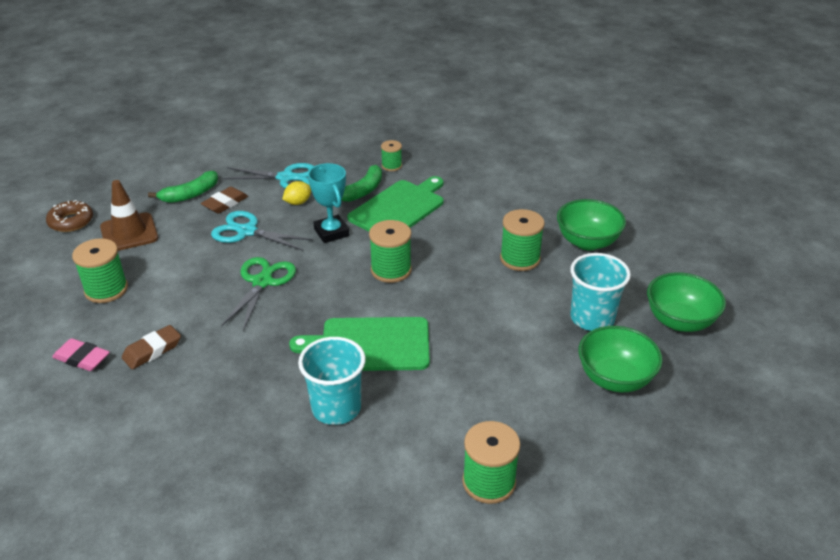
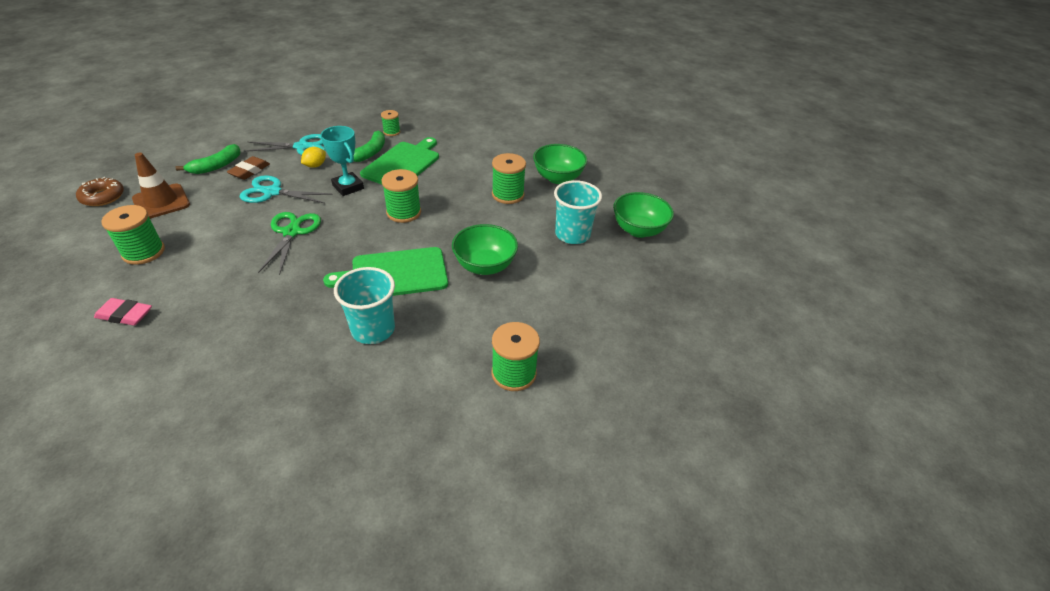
camera: 15 degrees left, 5 degrees up
brown eraser [122,325,181,369] -> none
green bowl [578,326,663,392] -> green bowl moved to [452,224,518,275]

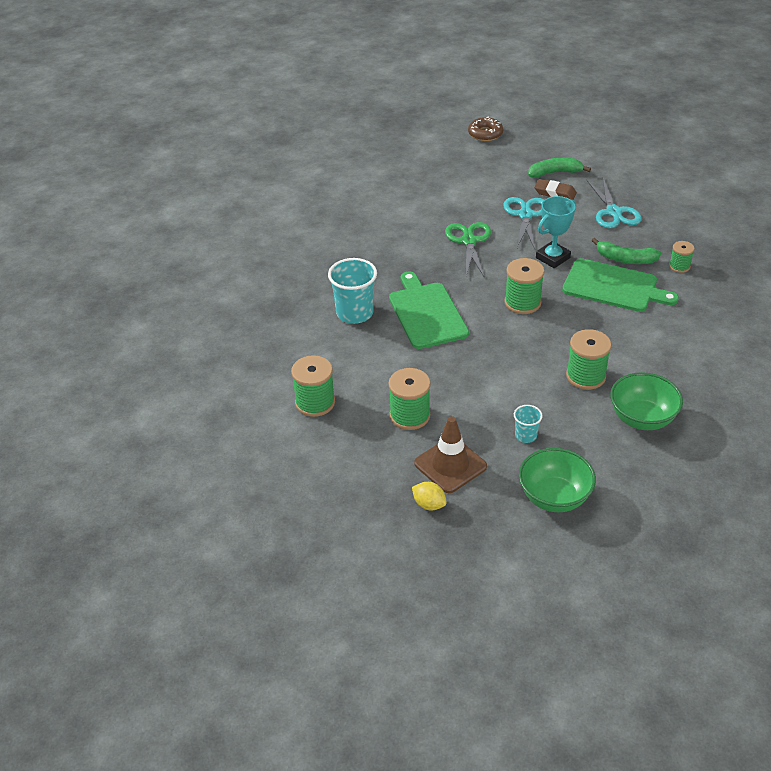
camera: 90 degrees right, 0 degrees up
pink eraser [94,298,152,326] -> none
green spool [101,205,165,265] -> green spool moved to [389,368,431,430]
brown traffic cone [132,153,190,219] -> brown traffic cone moved to [414,416,487,493]
green banana [175,144,241,174] -> green banana turned 135 degrees clockwise [528,158,591,178]
green scissors [258,212,321,275] -> green scissors turned 90 degrees counterclockwise [445,222,491,278]
yellow lemon [301,147,326,168] -> yellow lemon moved to [412,482,447,510]
green bowl [452,224,518,275] -> none
turquoise cup [554,180,602,244] -> turquoise cup [514,405,543,443], size x0.52

